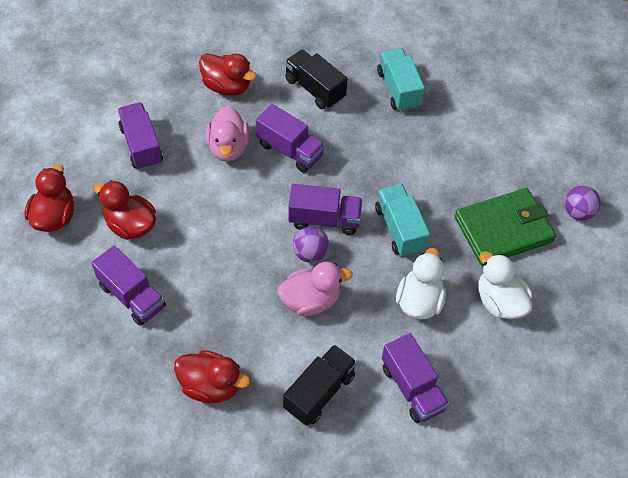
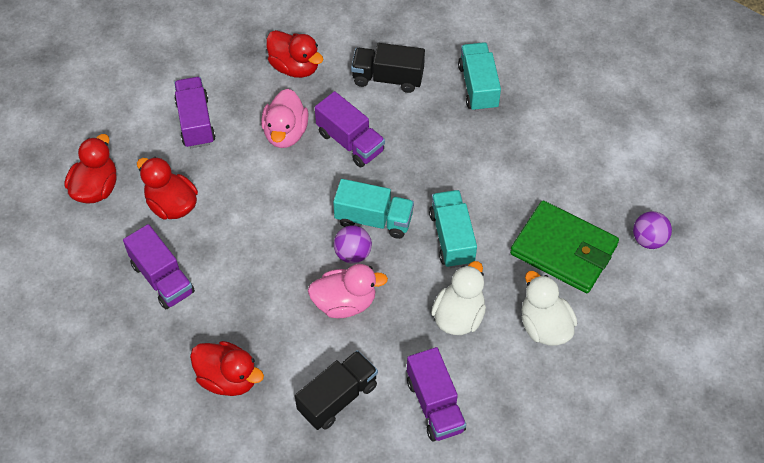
camera: 10 degrees right, 0 degrees up
black truck [285,50,348,109] -> black truck turned 45 degrees counterclockwise [351,43,425,93]
purple truck [288,184,363,235] -> turquoise truck [333,179,414,239]
green wallet [455,188,556,266] -> green wallet turned 45 degrees clockwise [510,201,619,293]

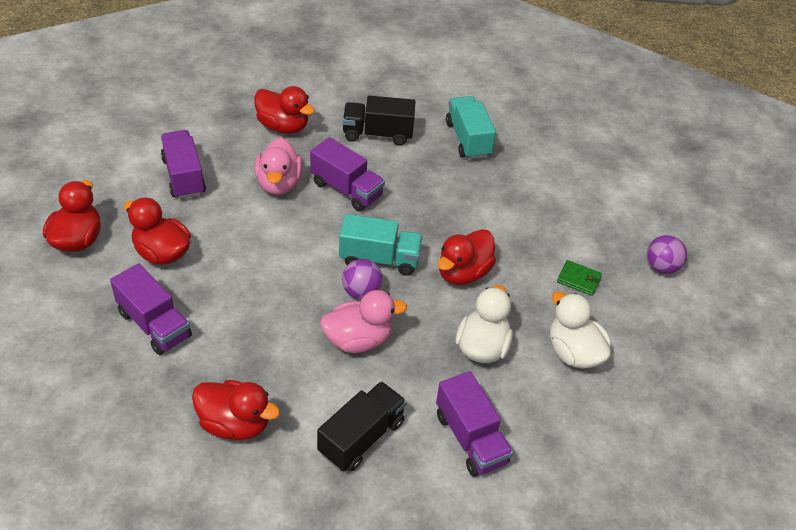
camera: 10 degrees left, 10 degrees down
turquoise truck [429,190,477,268] -> red duck [437,229,496,285]
green wallet [510,201,619,293] -> green wallet [557,260,602,296], size x0.41

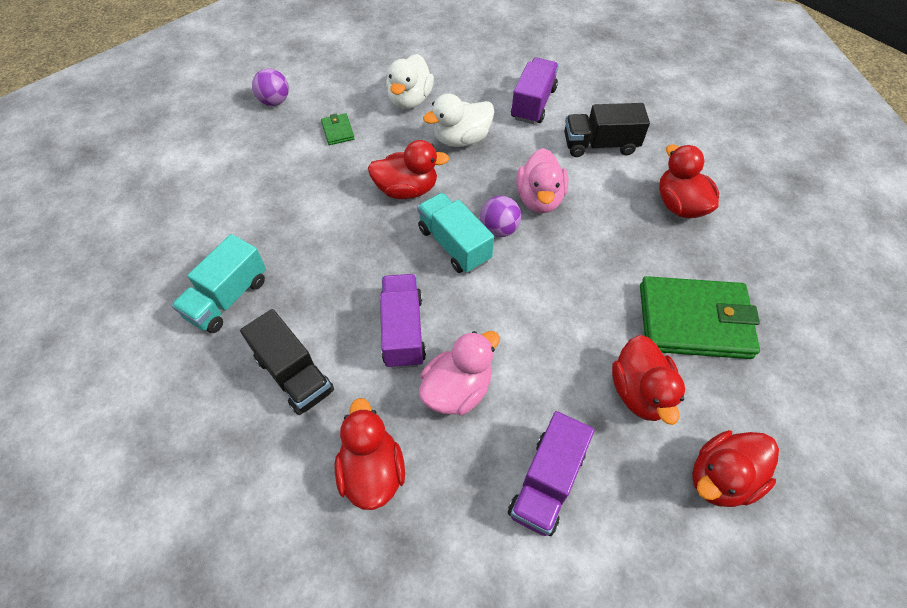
camera: 130 degrees left, 10 degrees up
purple truck [110,263,192,355] -> green wallet [640,276,760,359]
pink duck [320,290,407,353] -> pink duck turned 120 degrees counterclockwise [516,148,568,213]

